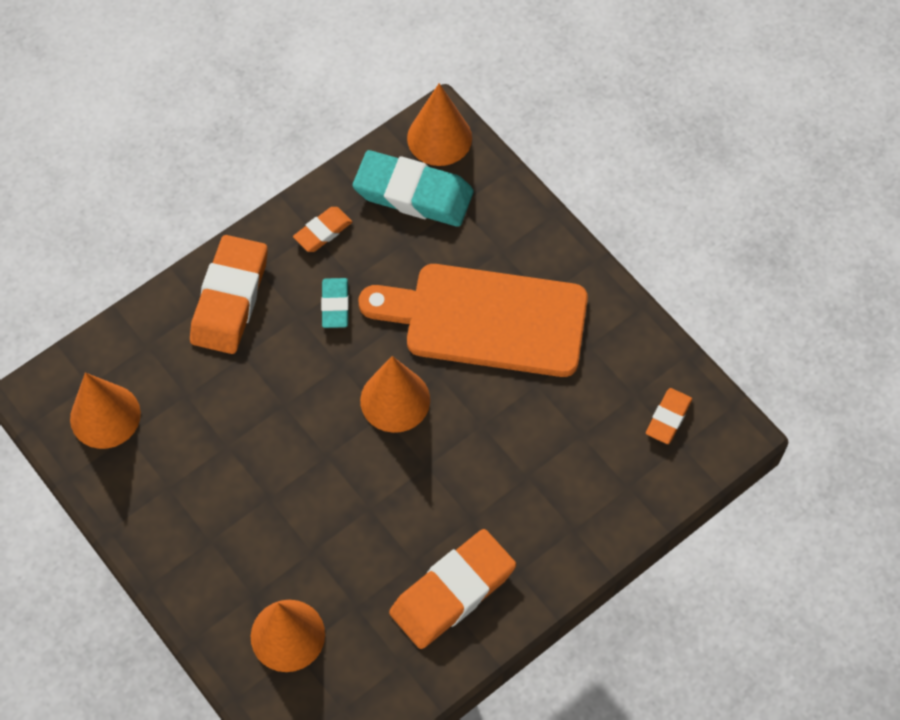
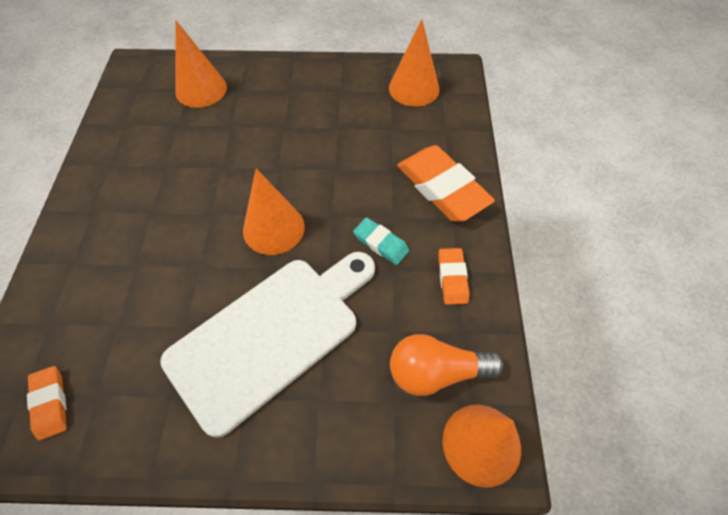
camera: 130 degrees right, 5 degrees down
turquoise eraser [353,150,474,227] -> orange light bulb [390,334,504,396]
orange cutting board [359,264,588,377] -> white cutting board [160,252,375,438]
orange eraser [389,529,516,649] -> none

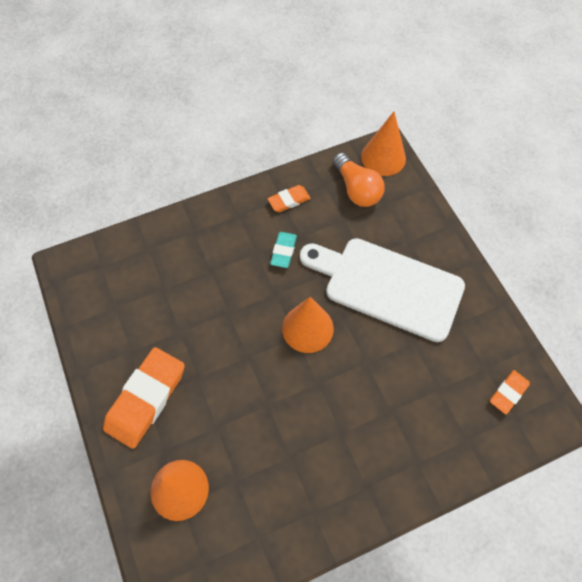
camera: 115 degrees left, 5 degrees up
orange cone [389,19,439,107] -> none
orange eraser [397,145,495,222] -> orange eraser moved to [103,347,185,449]

